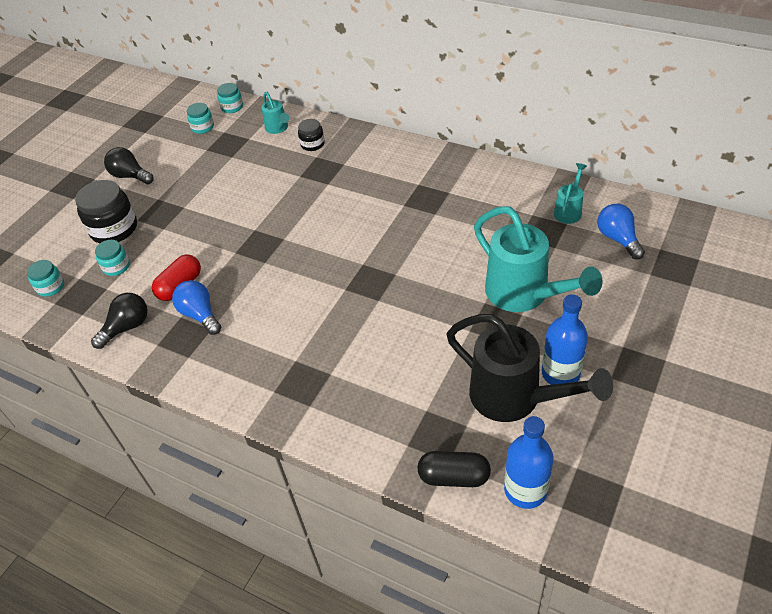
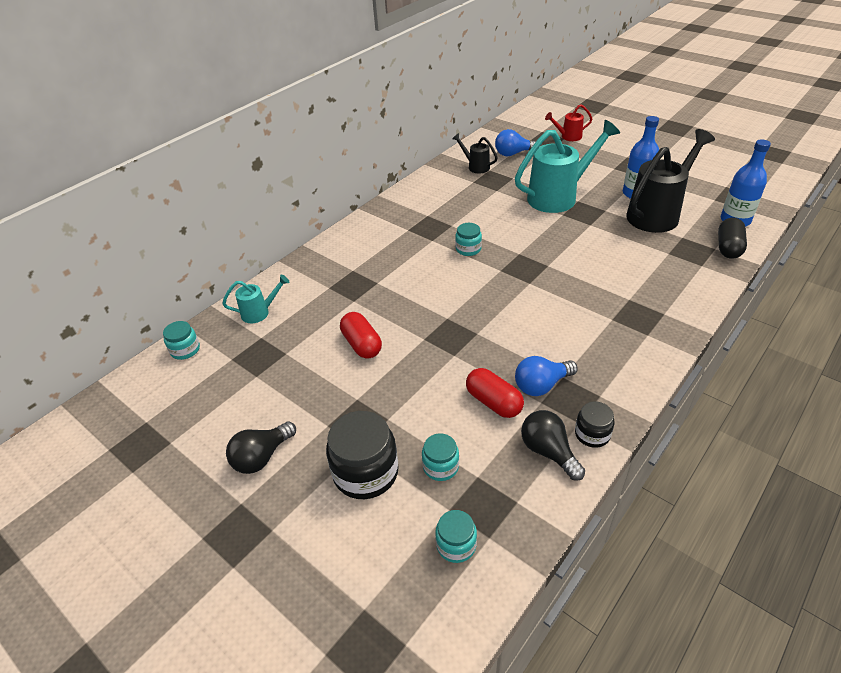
camera: 80 degrees left, 5 degrees down
turquoise jar [187,103,214,134] -> turquoise jar moved to [455,223,482,256]
black jar [298,119,325,151] -> black jar moved to [575,402,614,448]
turquoise watering can [554,163,587,224] -> black watering can [452,133,498,173]
none -> red capsule [340,312,382,359]
none -> red watering can [545,105,592,141]

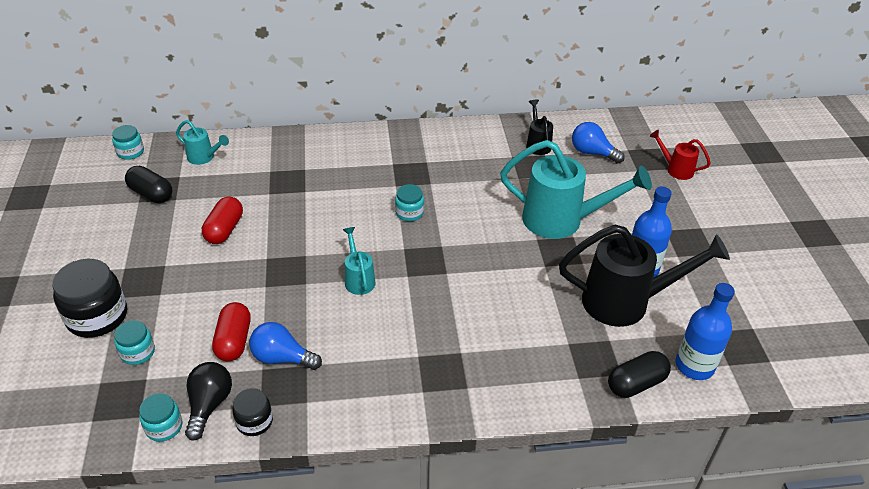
camera: 40 degrees right, 0 degrees up
black light bulb [226,422,296,474] -> none
turquoise jar [435,510,477,563] -> turquoise jar moved to [139,393,182,442]
none -> black capsule [125,166,173,203]
none -> turquoise watering can [343,227,375,295]

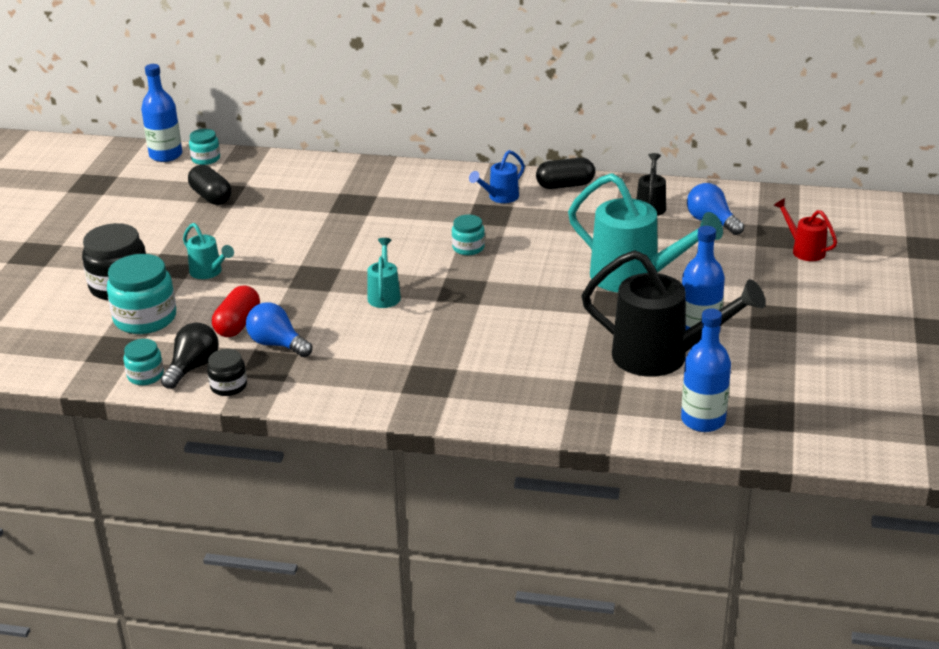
camera: 20 degrees right, 10 degrees down
turquoise jar [114,320,155,365] -> turquoise jar [107,254,176,334], size x1.83
turquoise watering can [176,120,229,165] -> turquoise watering can moved to [183,223,234,279]
red capsule [202,196,243,244] -> none
black capsule [608,351,671,398] -> black capsule moved to [536,158,595,189]
none -> blue bottle [141,64,182,162]
none -> blue watering can [469,150,525,203]

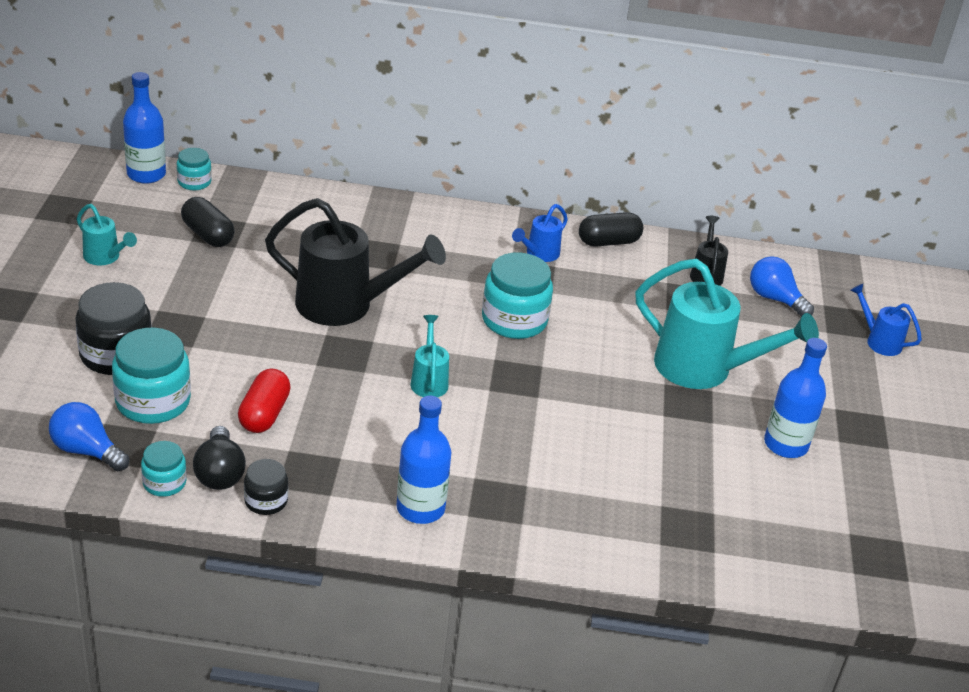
camera: 10 degrees left, 5 degrees up
black light bulb [161,323,219,389] -> black light bulb turned 150 degrees clockwise [193,426,246,490]
turquoise watering can [183,223,234,279] -> turquoise watering can moved to [77,204,137,265]
blue light bulb [246,302,312,357] -> blue light bulb moved to [49,402,129,471]
turquoise jar [452,214,485,255] -> turquoise jar [482,253,553,339], size x1.83
black watering can [581,250,766,377] -> black watering can moved to [265,198,446,326]
blue bottle [681,308,731,432] -> blue bottle moved to [396,396,451,524]
red watering can [774,198,837,261] -> blue watering can [850,284,922,356]

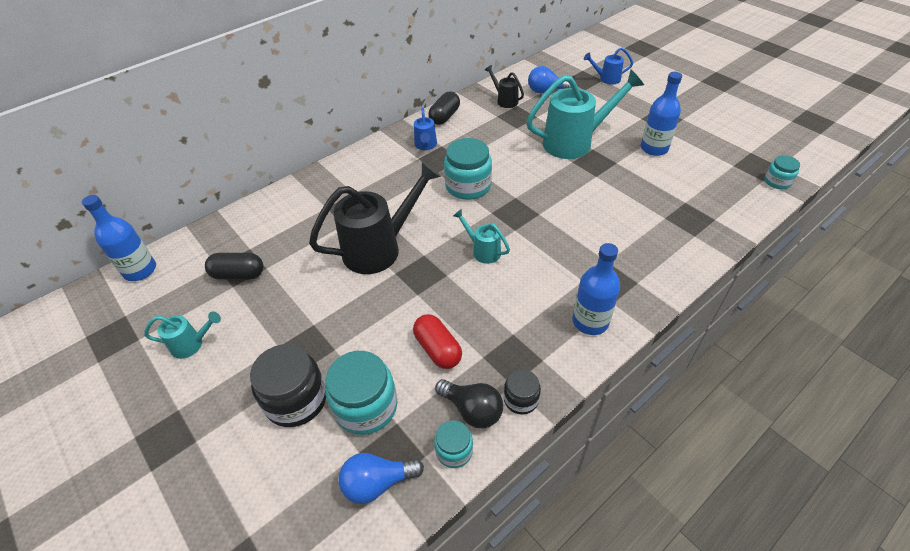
camera: 40 degrees left, 10 degrees up
turquoise jar [177,148,212,190] -> turquoise jar moved to [764,155,800,189]

